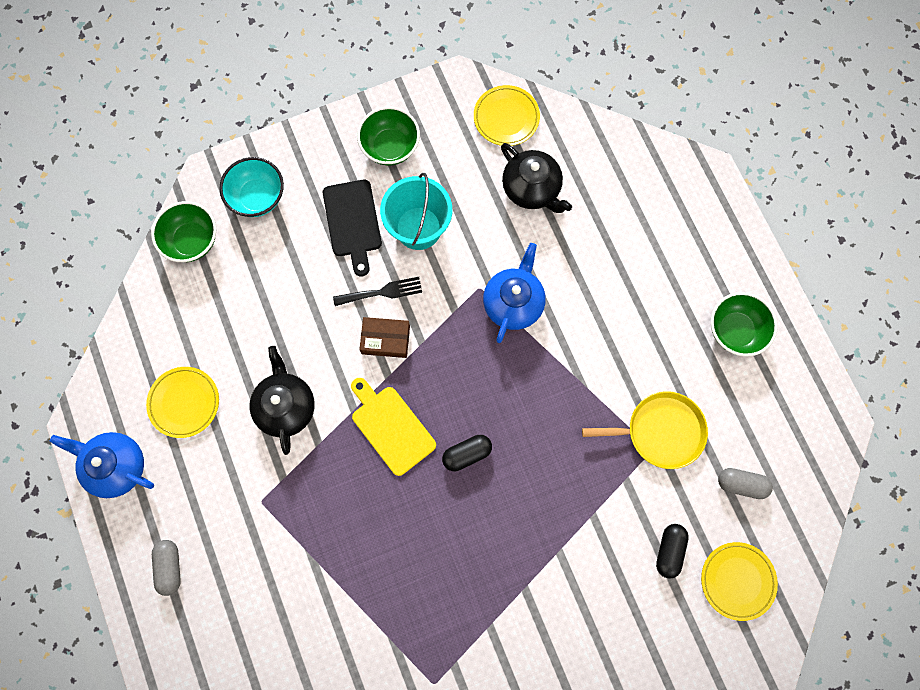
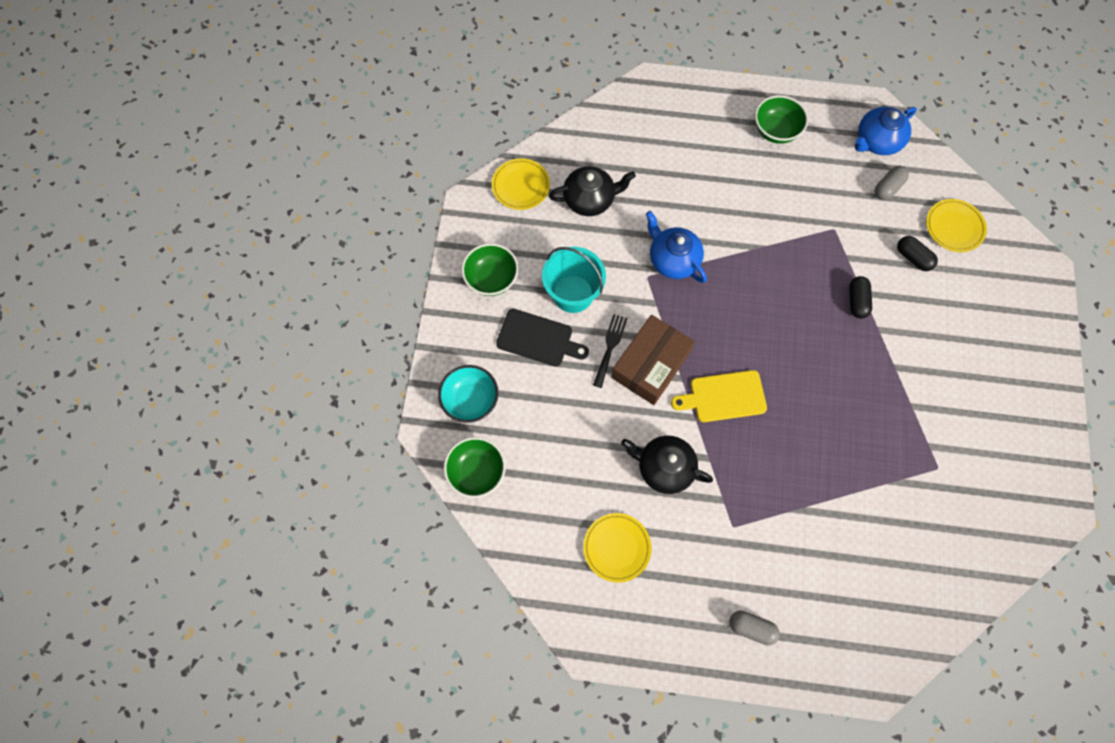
camera: 60 degrees left, 5 degrees down
blue teapot [49,432,154,498] -> blue teapot moved to [855,107,917,155]
brown box [359,317,410,358] -> brown box [611,315,695,405], size x1.70
black capsule [442,435,492,471] -> black capsule moved to [849,276,872,319]
yellow pan [582,391,708,469] -> none

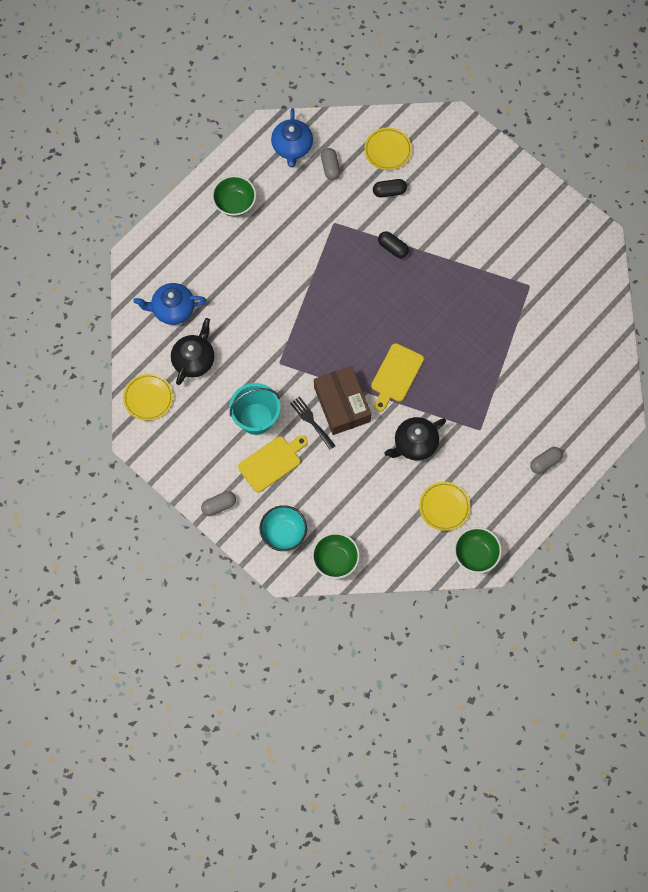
camera: 55 degrees left, 0 degrees up
green bowl [461,243,519,296] -> green bowl moved to [454,527,502,573]
black cutting board [496,309,589,366] -> yellow cutting board [238,435,308,492]
blue teapot [646,211,707,283] -> blue teapot moved to [133,283,207,325]
none -> grey capsule [201,491,236,516]

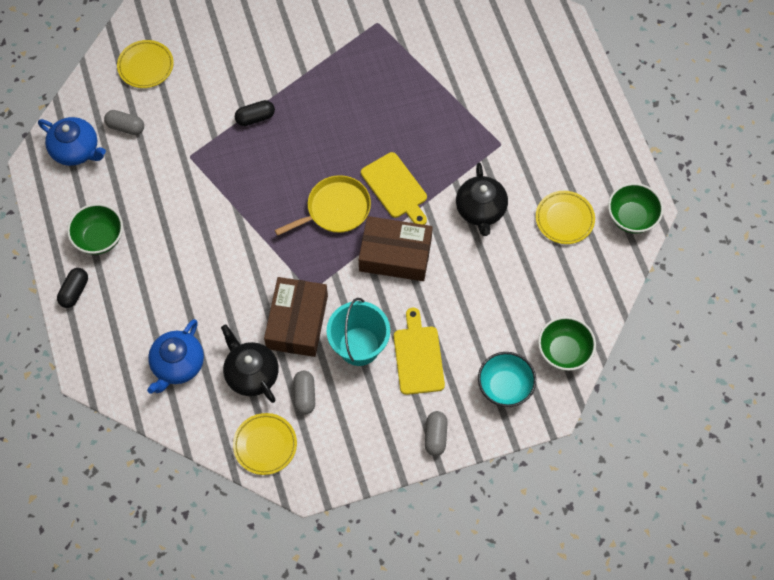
camera: 60 degrees left, 5 degrees down
black fork [290,396,336,450] -> none
black capsule [373,179,407,197] -> black capsule moved to [57,268,88,308]
grey capsule [530,447,563,474] -> grey capsule moved to [293,371,315,415]
none -> brown box [264,277,328,357]
none -> yellow pan [275,175,371,236]

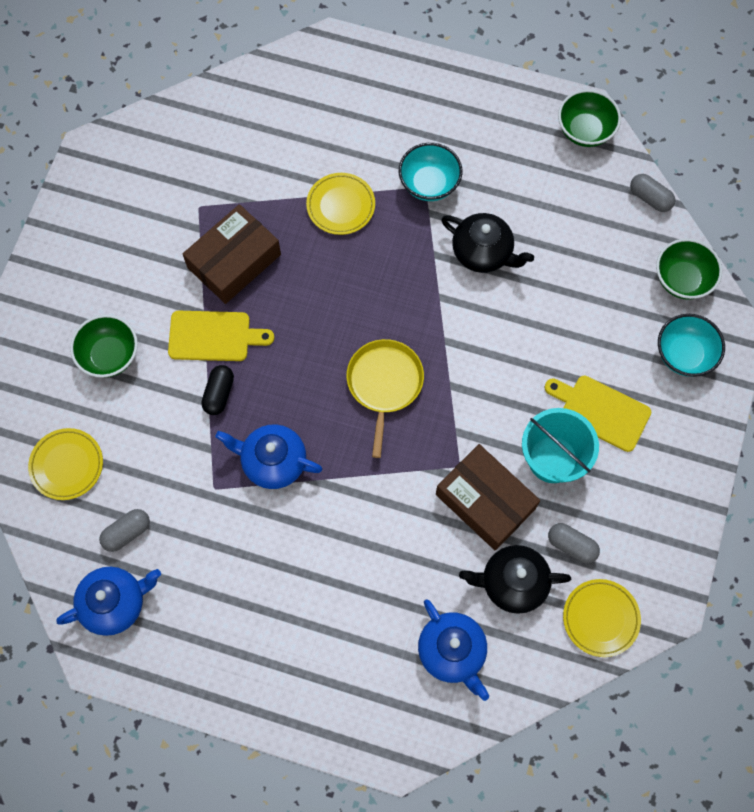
camera: 55 degrees left, 5 degrees up
black capsule [57,268,88,308] -> none
green bowl [67,204,123,255] -> green bowl moved to [70,315,138,378]
brown box [359,216,433,281] -> brown box moved to [183,204,281,304]
yellow cutting board [361,152,427,225] -> yellow cutting board moved to [168,311,274,361]
grey capsule [425,411,448,456] -> grey capsule moved to [630,174,675,212]
yellow plate [536,191,595,244] -> yellow plate moved to [306,173,375,235]
none -> blue teapot [215,424,322,489]
none -> turquoise bowl [399,143,462,201]

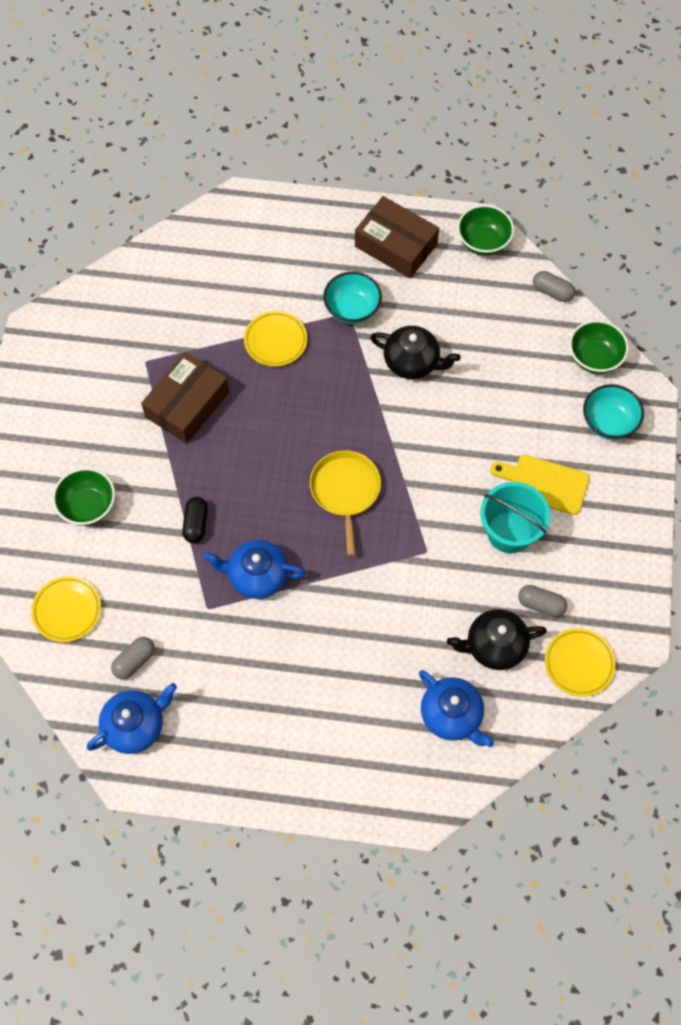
camera: 10 degrees left, 5 degrees down
yellow cutting board [168,311,274,361] -> none
brown box [436,444,540,551] -> brown box moved to [355,196,439,278]

